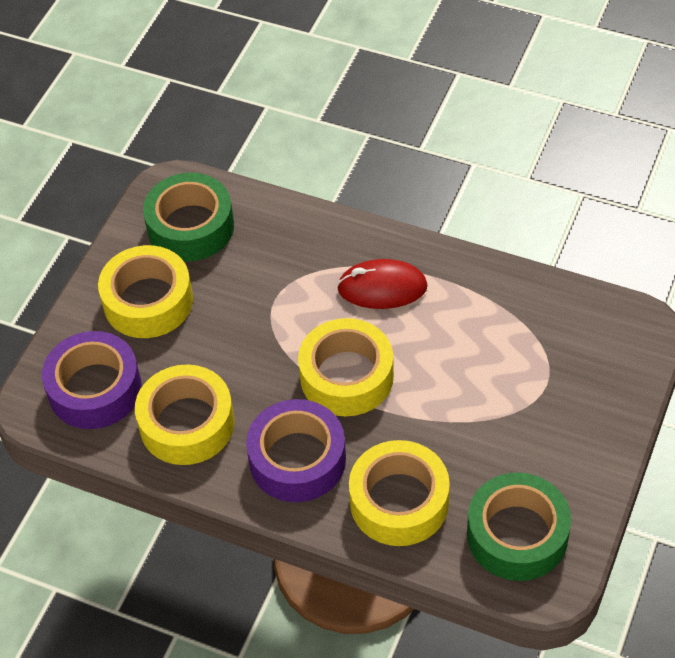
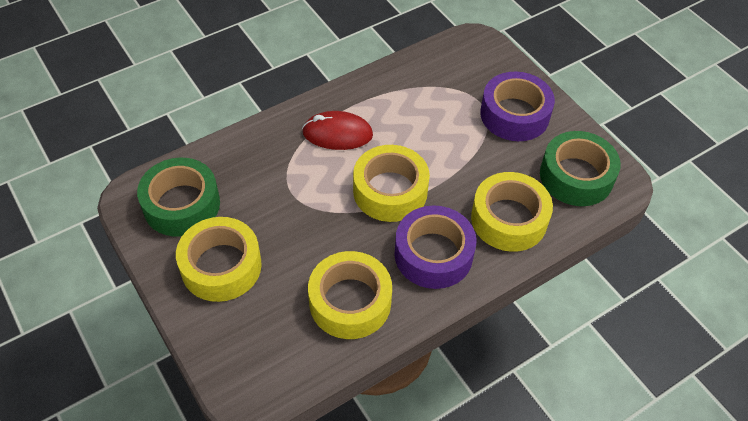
camera: 60 degrees left, 0 degrees up
purple tape [42,331,142,429] -> purple tape moved to [480,72,555,141]
red mouse [337,259,428,309] -> red mouse turned 60 degrees clockwise [302,111,373,150]

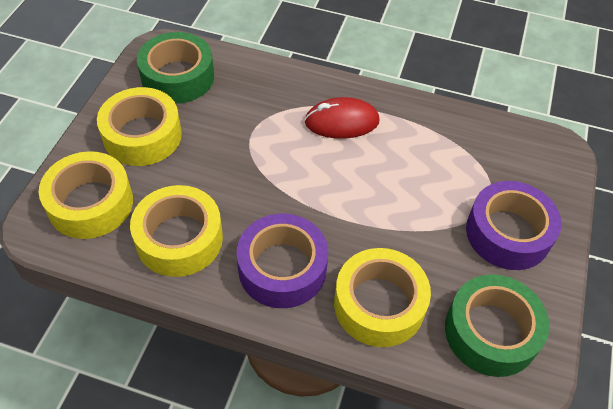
camera: 50 degrees right, 0 degrees up
red mouse [302,111,373,150] -> red mouse turned 60 degrees counterclockwise [304,97,380,139]
yellow tape [353,145,430,222] -> yellow tape moved to [39,151,133,239]

